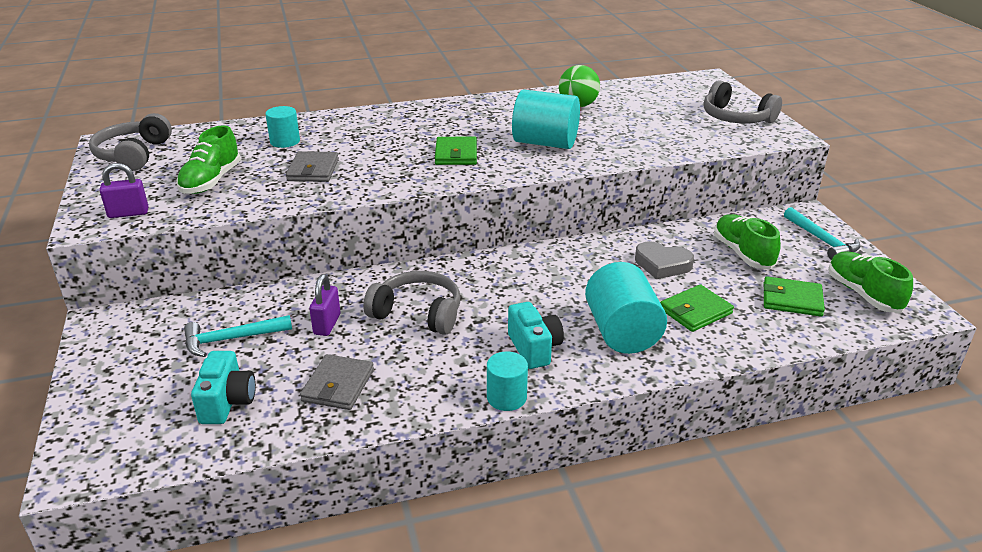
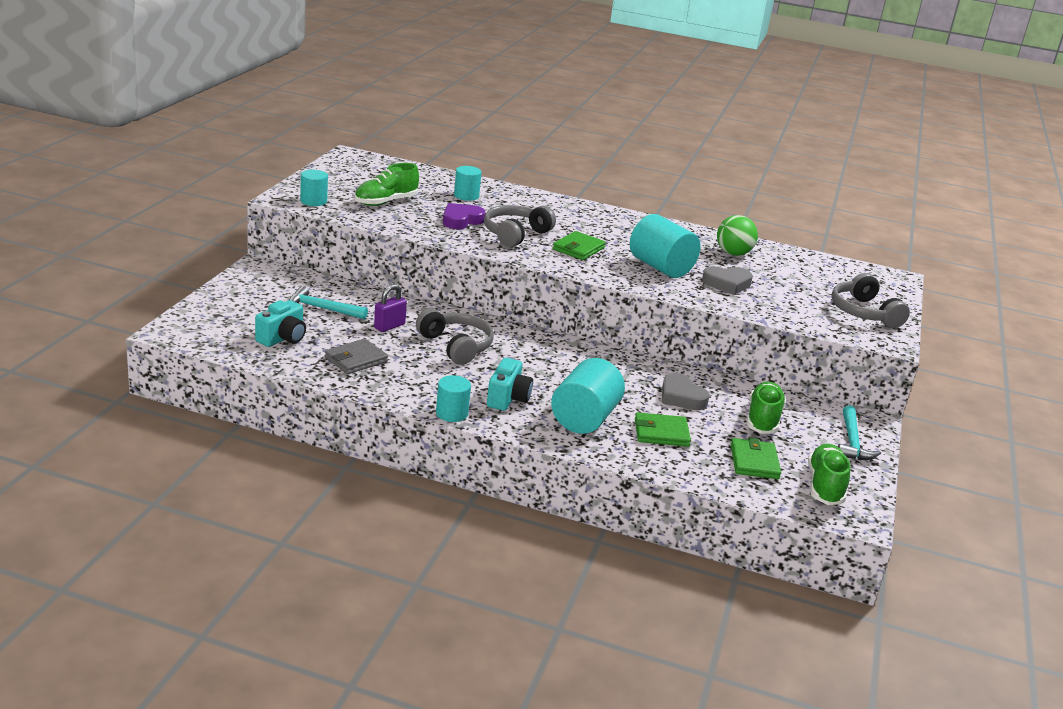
camera: 30 degrees right, 5 degrees down
grey headphones [89,113,172,171] -> grey headphones moved to [484,205,556,247]
purple padlock [100,163,149,218] -> turquoise cylinder [300,170,328,206]
grey wallet [286,151,339,182] -> purple heart [443,203,486,229]
green wallet [764,276,825,317] -> green wallet turned 45 degrees clockwise [731,438,781,479]
none -> grey heart [702,266,753,295]

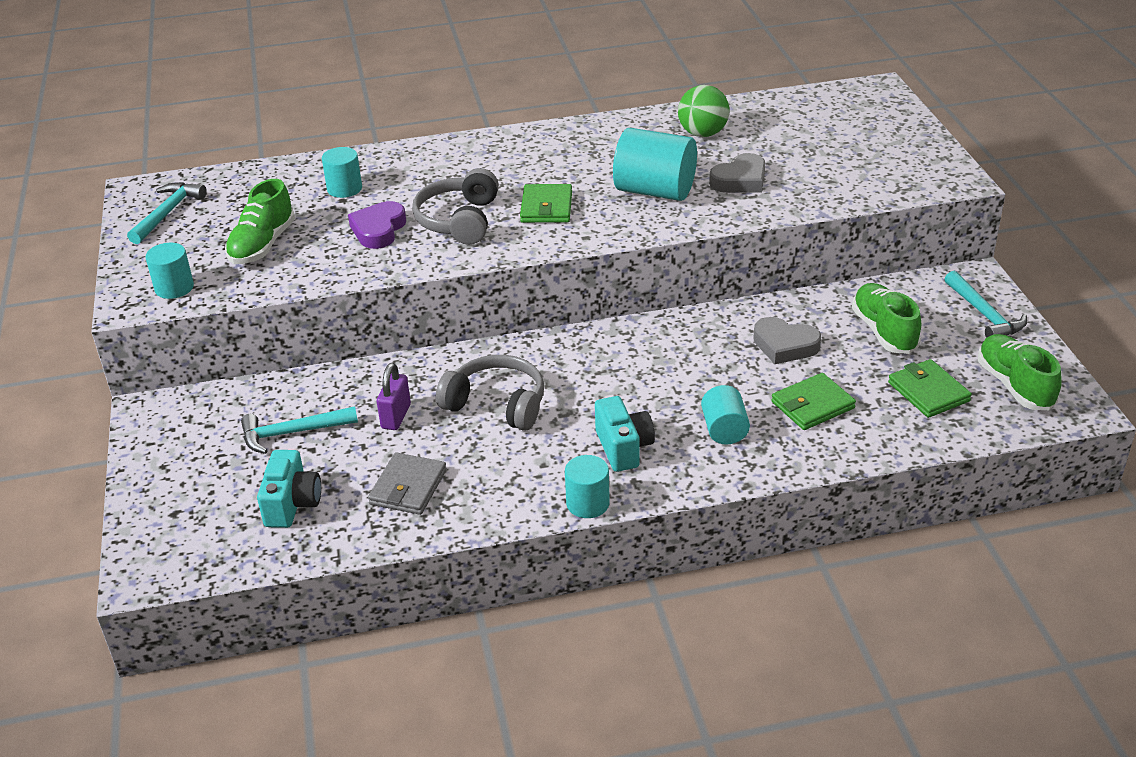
camera: 25 degrees left, 10 degrees up
turquoise cylinder [551,358,625,434] -> turquoise cylinder [701,385,750,445], size x0.57
grey headphones [831,273,910,328] -> none
none -> turquoise hammer [127,182,207,244]

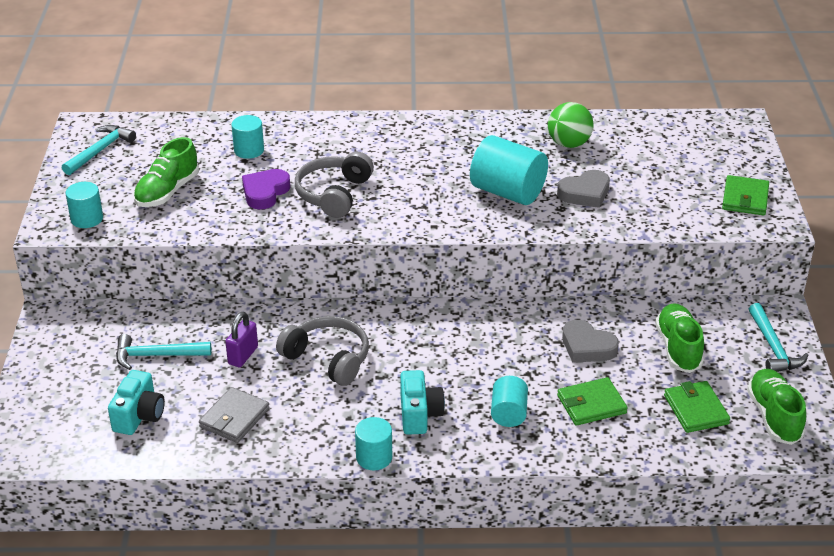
camera: 10 degrees right, 0 degrees up
green wallet [520,184,572,223] -> green wallet moved to [722,175,769,216]

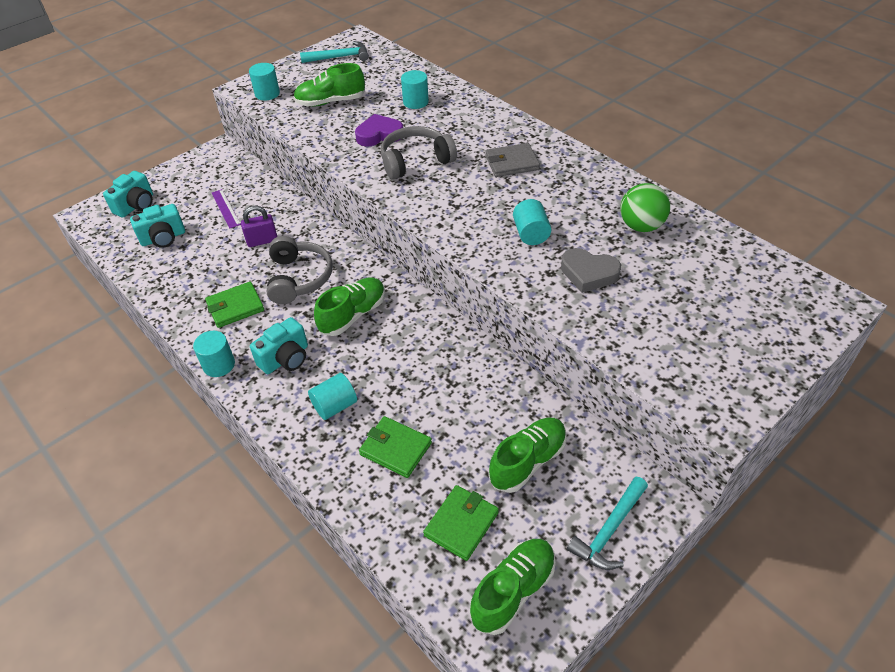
camera: 50 degrees right, 10 degrees up
turquoise hammer [116,334,211,370] -> purple ruler [212,189,241,228]
grey wallet [199,387,270,443] -> grey wallet moved to [486,143,540,177]
turquoise cylinder [470,135,548,205] -> turquoise cylinder [513,199,551,245], size x0.57
grey heart [562,320,619,363] -> none
green wallet [722,175,769,216] -> green wallet moved to [205,282,264,328]
none -> turquoise camera [103,171,153,218]
none -> green shoe [314,278,385,336]

